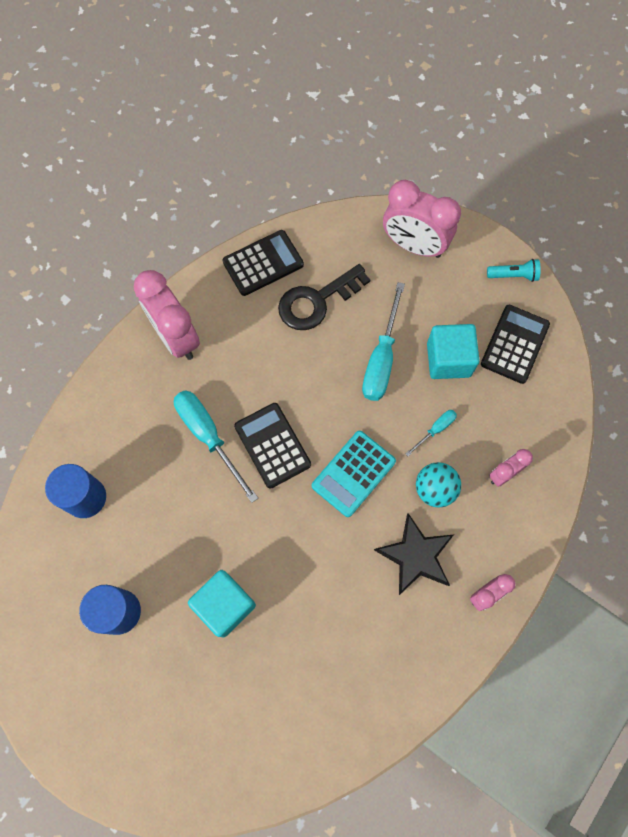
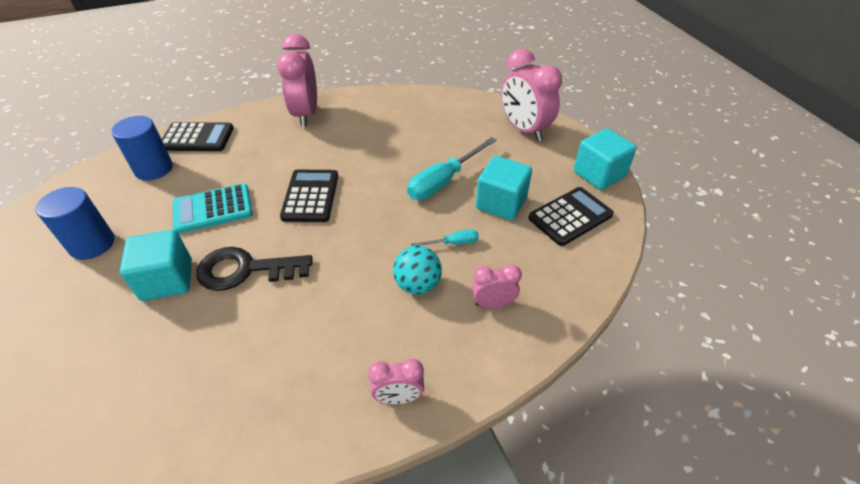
camera: 30 degrees right, 25 degrees down
turquoise screwdriver [174,390,258,503] -> none
black calculator [222,230,304,296] -> black calculator moved to [162,122,234,151]
black key [278,264,370,330] -> black key moved to [196,247,313,291]
turquoise calculator [312,431,396,517] -> turquoise calculator moved to [173,183,253,234]
black star [374,513,453,595] -> none
turquoise flashlight [487,259,541,282] -> turquoise cube [574,129,637,190]

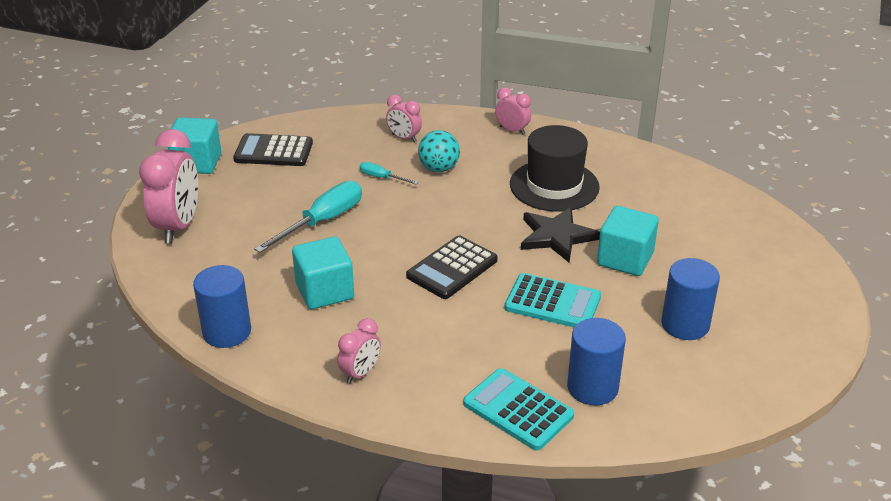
camera: 140 degrees left, 10 degrees down
black calculator [162,122,234,151] -> turquoise calculator [463,368,574,451]
black key [196,247,313,291] -> black star [521,207,600,262]
pink clock [277,34,317,127] -> pink clock [338,318,381,384], size x0.52
turquoise screwdriver [407,137,497,200] -> turquoise screwdriver turned 45 degrees counterclockwise [254,181,362,253]
turquoise cube [476,156,532,221] -> turquoise cube moved to [292,236,354,309]
none -> blue cylinder [193,265,251,348]
none -> black hat [510,125,600,212]

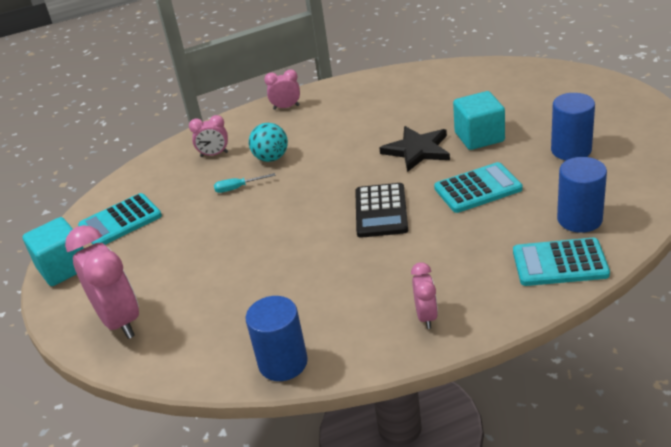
camera: 35 degrees left, 0 degrees up
black calculator [233,133,313,166] -> turquoise calculator [78,193,162,245]
turquoise screwdriver [254,181,362,253] -> none
turquoise cube [292,236,354,309] -> none
black hat [510,125,600,212] -> none

